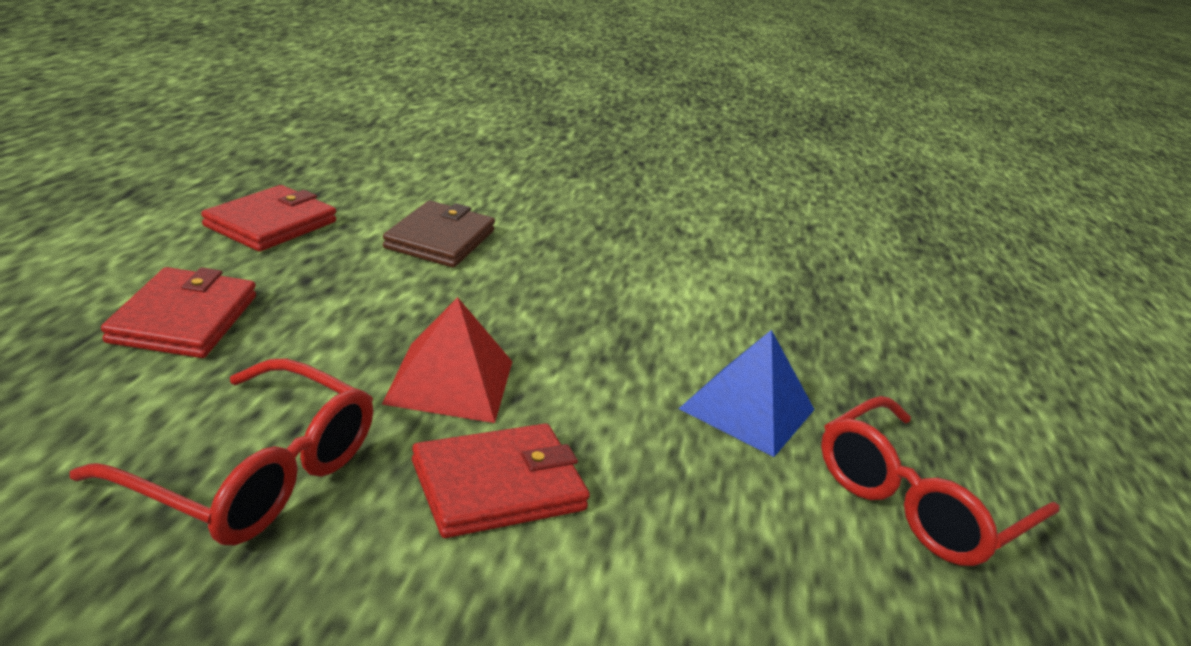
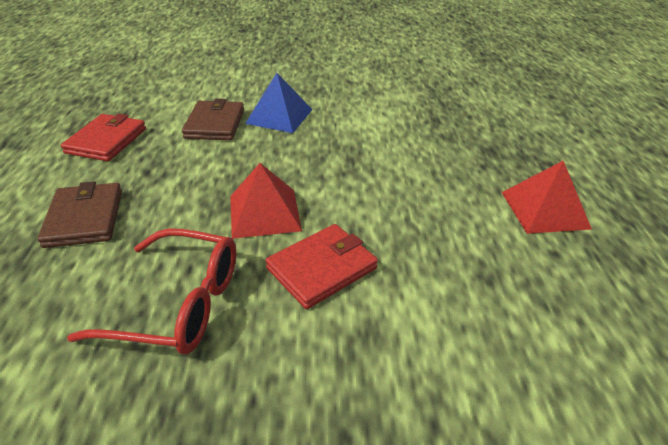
camera: 10 degrees left, 10 degrees up
red wallet [101,267,256,358] -> brown wallet [37,181,122,248]
blue pyramid [679,330,815,457] -> blue pyramid moved to [245,73,312,133]
red glasses [821,396,1059,566] -> red pyramid [502,161,592,234]

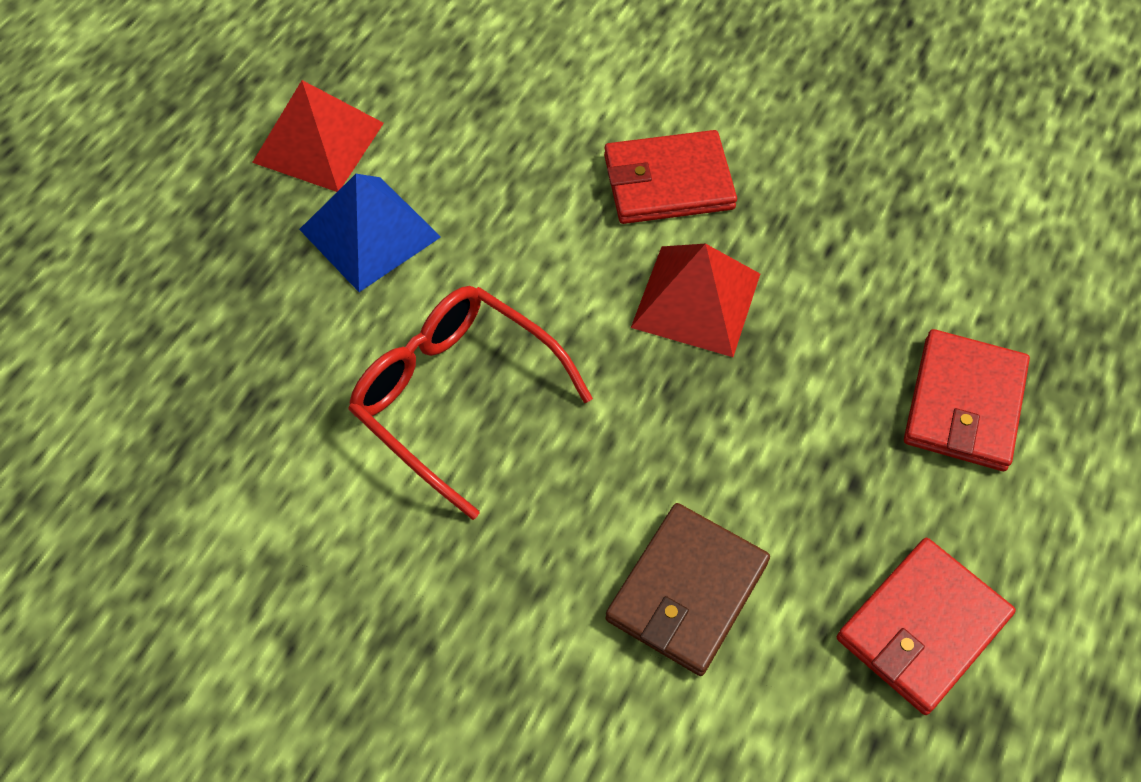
camera: 150 degrees left, 20 degrees up
brown wallet [37,181,122,248] -> red wallet [904,329,1030,471]
red glasses [67,229,236,355] -> red glasses moved to [348,286,593,520]
blue pyramid [245,73,312,133] -> blue pyramid moved to [299,174,441,292]

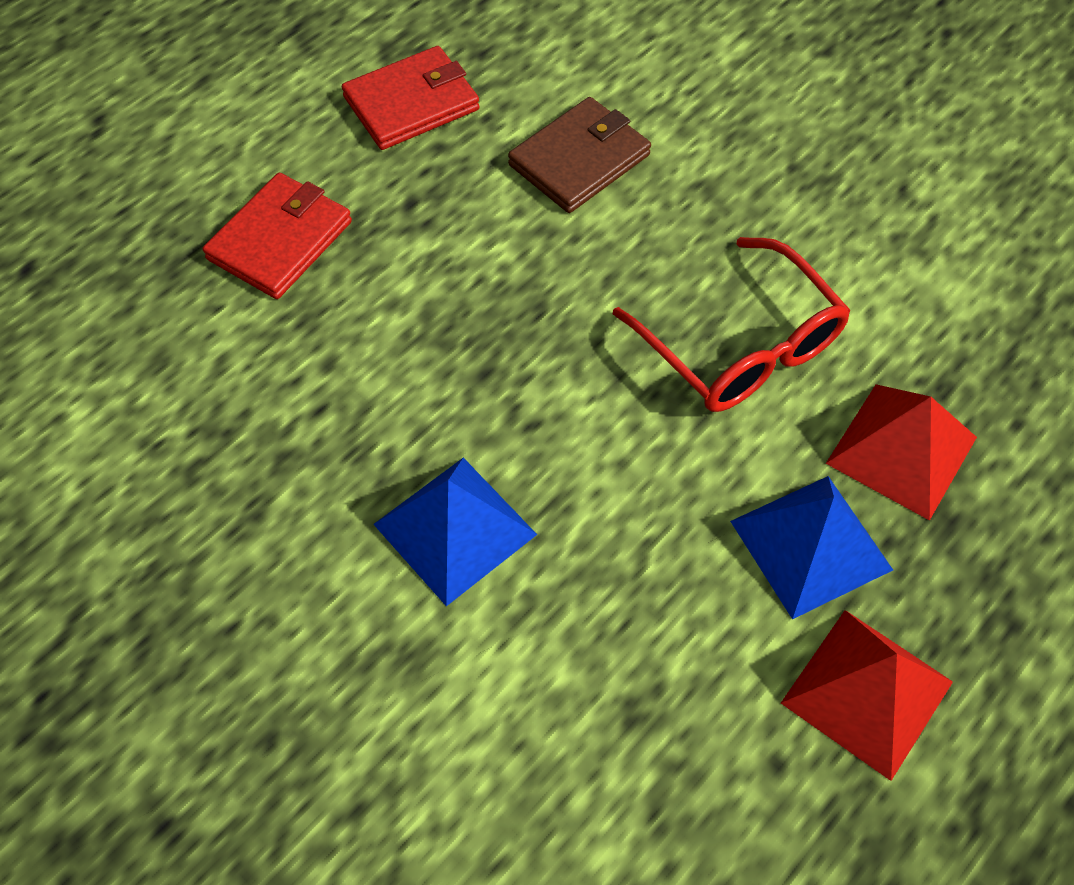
camera: 165 degrees left, 0 degrees up
red wallet [604,130,737,224] -> blue pyramid [373,458,537,606]
red pyramid [631,244,760,357] -> red pyramid moved to [826,384,977,521]

